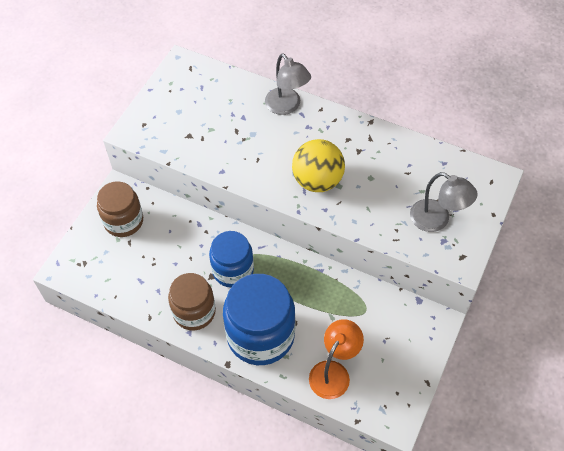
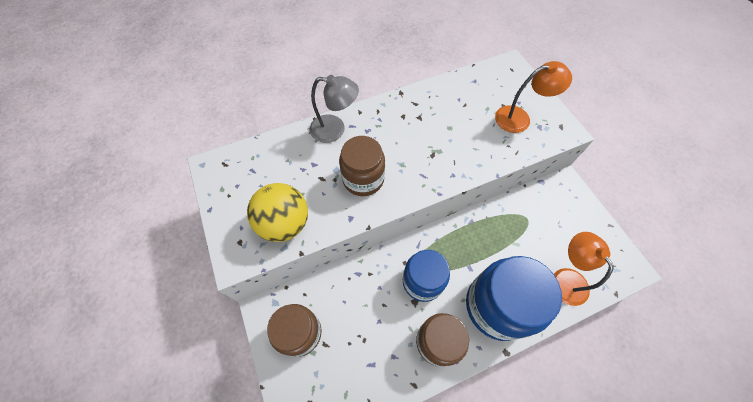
camera: 50 degrees left, 5 degrees up
yellow ball [292,139,345,192] -> yellow ball moved to [247,183,308,242]
grey lamp [410,172,478,232] -> orange lamp [495,61,572,133]
none -> brown jar [339,136,385,196]

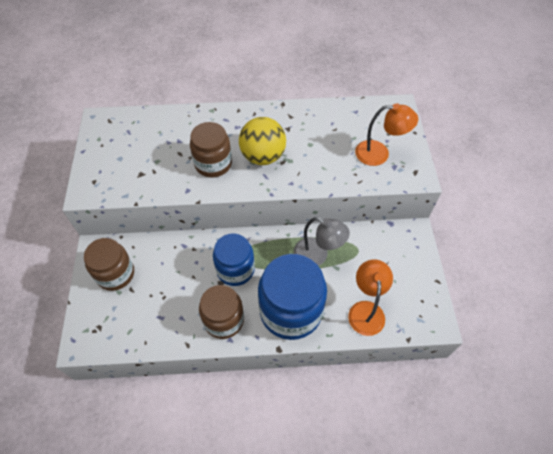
camera: 20 degrees right, 5 degrees down
yellow ball [247,183,308,242] -> yellow ball moved to [239,117,286,165]
grey lamp [310,75,359,143] -> grey lamp moved to [294,217,350,266]

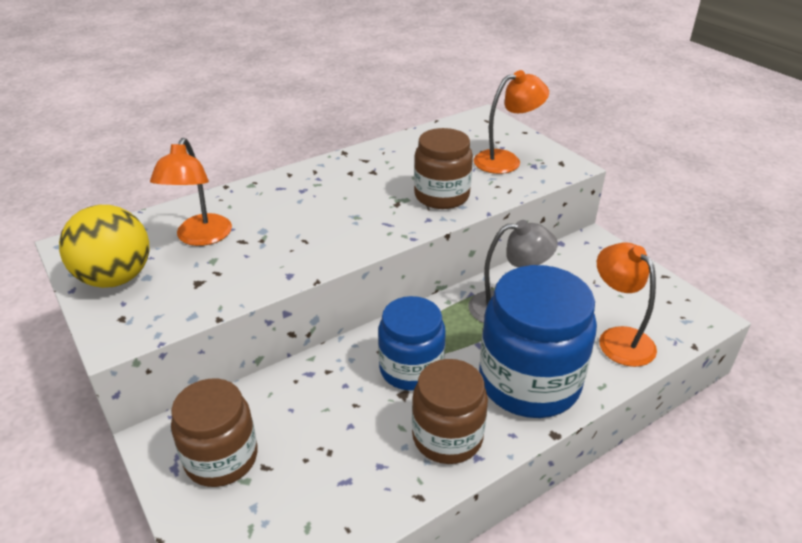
camera: 30 degrees left, 20 degrees down
brown jar [190,122,232,177] -> brown jar moved to [414,128,473,209]
yellow ball [239,117,286,165] -> yellow ball moved to [59,205,149,288]
none -> orange lamp [150,138,232,246]

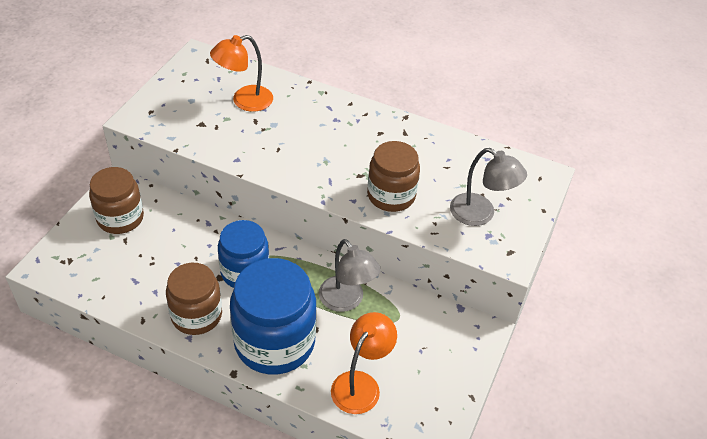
camera: 55 degrees right, 10 degrees up
yellow ball [59,205,149,288] -> none
orange lamp [474,70,549,174] -> grey lamp [450,148,527,226]

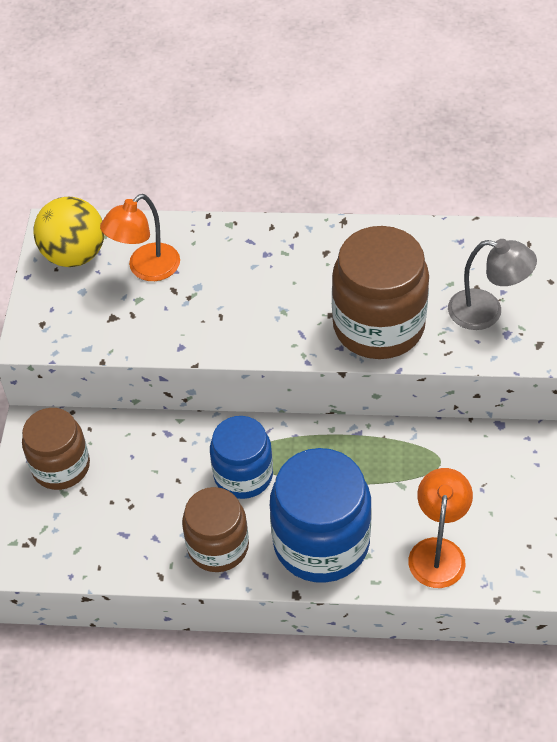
camera: 15 degrees left, 5 degrees up
grey lamp [319,239,381,312] -> none
brown jar [367,141,420,212] -> brown jar [332,226,429,359], size x1.55
none -> yellow ball [33,197,105,267]

